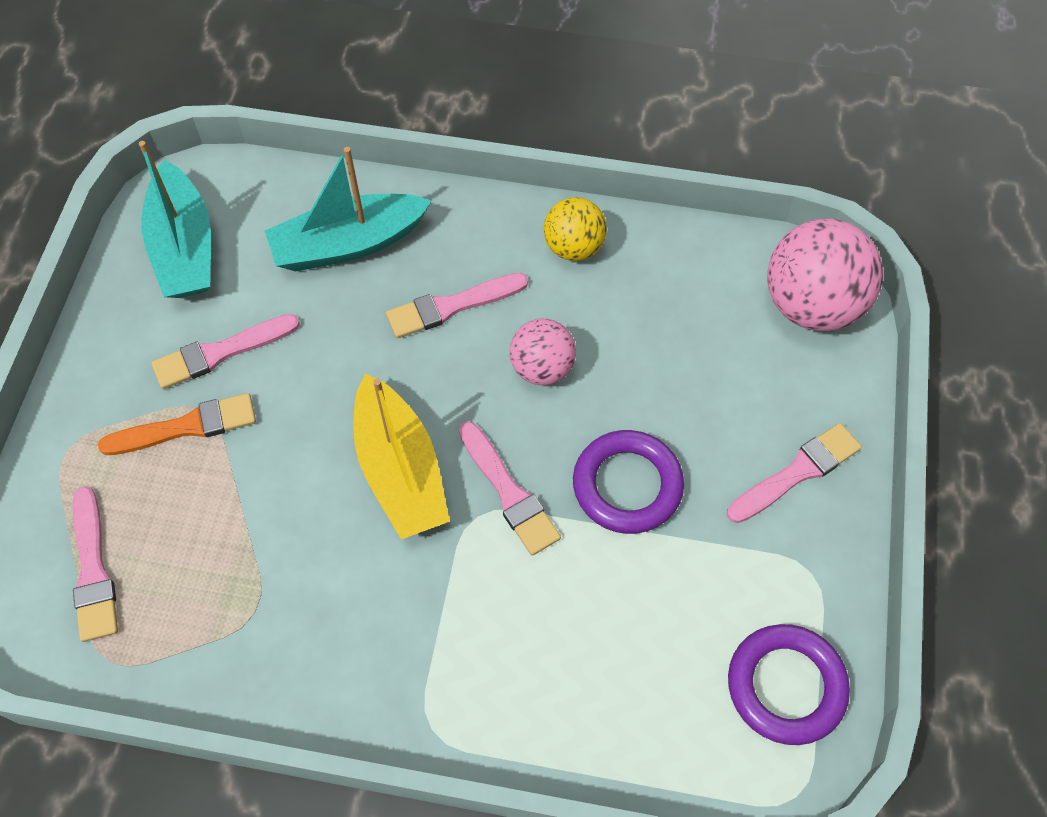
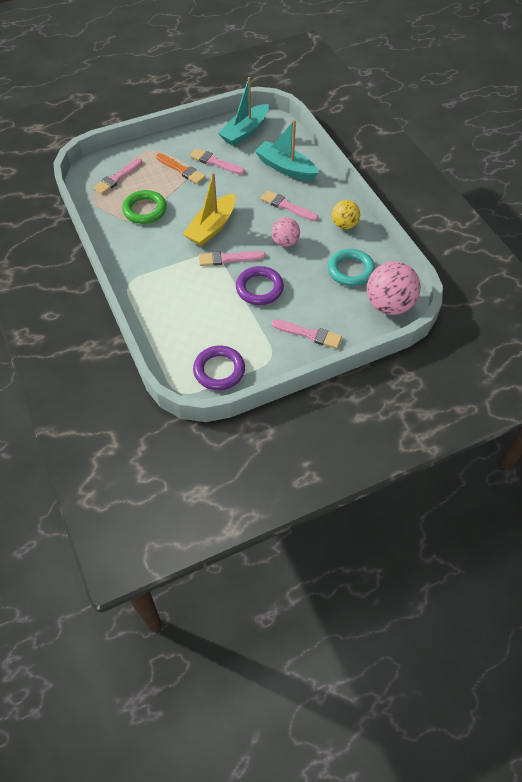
camera: 55 degrees right, 5 degrees down
pink brush [459,421,561,556] -> pink brush turned 60 degrees clockwise [199,251,266,266]
none -> green ring [122,190,167,224]
none -> turquoise ring [328,249,375,286]

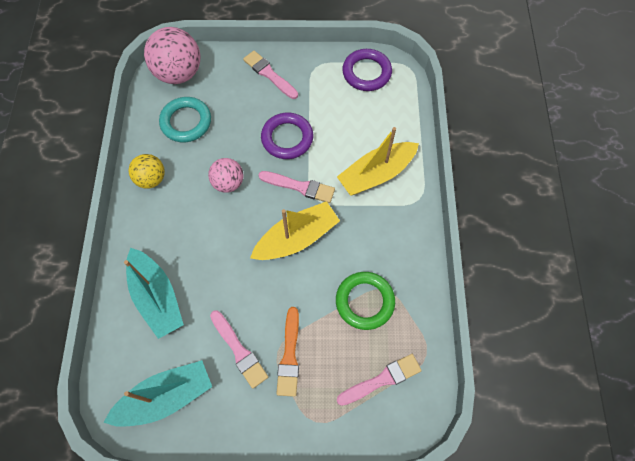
camera: 155 degrees left, 10 degrees up
orange brush [156,153,206,184] -> orange brush turned 150 degrees counterclockwise [276,307,299,397]
pink brush [261,190,318,221] -> none
none -> yellow boat [337,127,419,196]

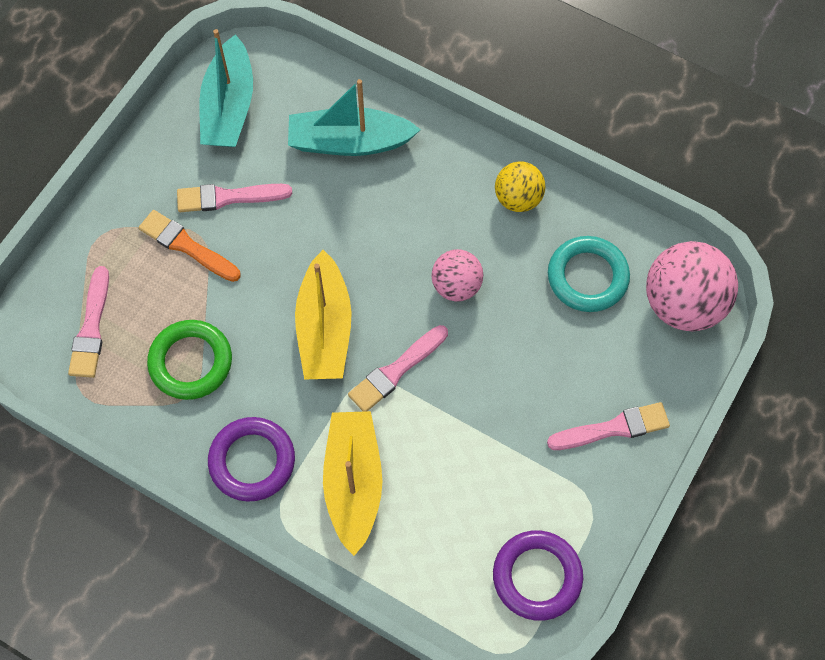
camera: 120 degrees right, 0 degrees up
purple ring [261,113,313,159] -> purple ring moved to [208,417,295,502]

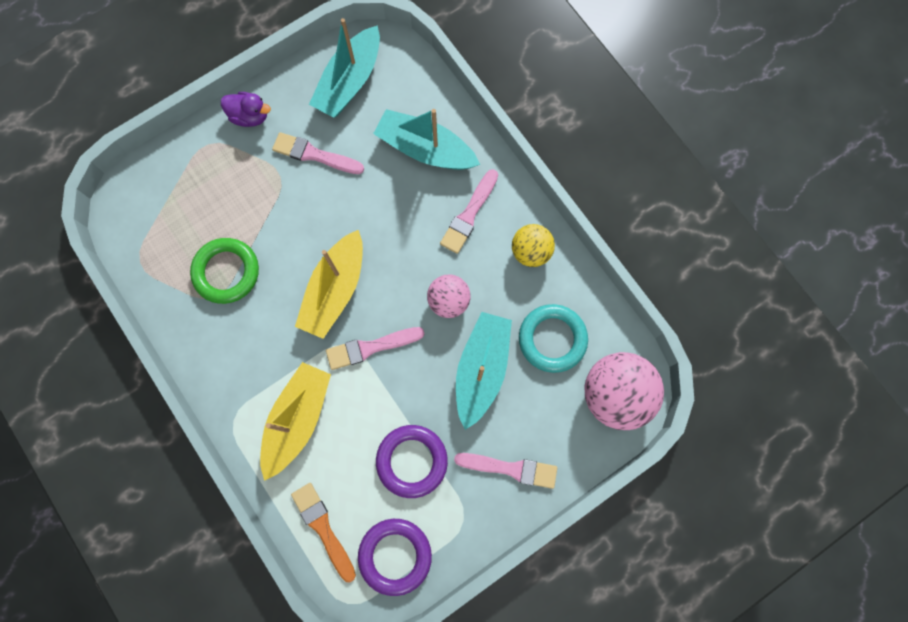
camera: 25 degrees right, 10 degrees up
pink brush [68,266,109,378] -> pink brush moved to [440,169,498,254]
orange brush [139,210,241,282] -> orange brush moved to [291,483,356,583]
purple ring [208,417,295,502] -> purple ring moved to [376,425,448,498]
none -> purple duck [221,92,271,127]
none -> turquoise boat [456,312,512,430]

